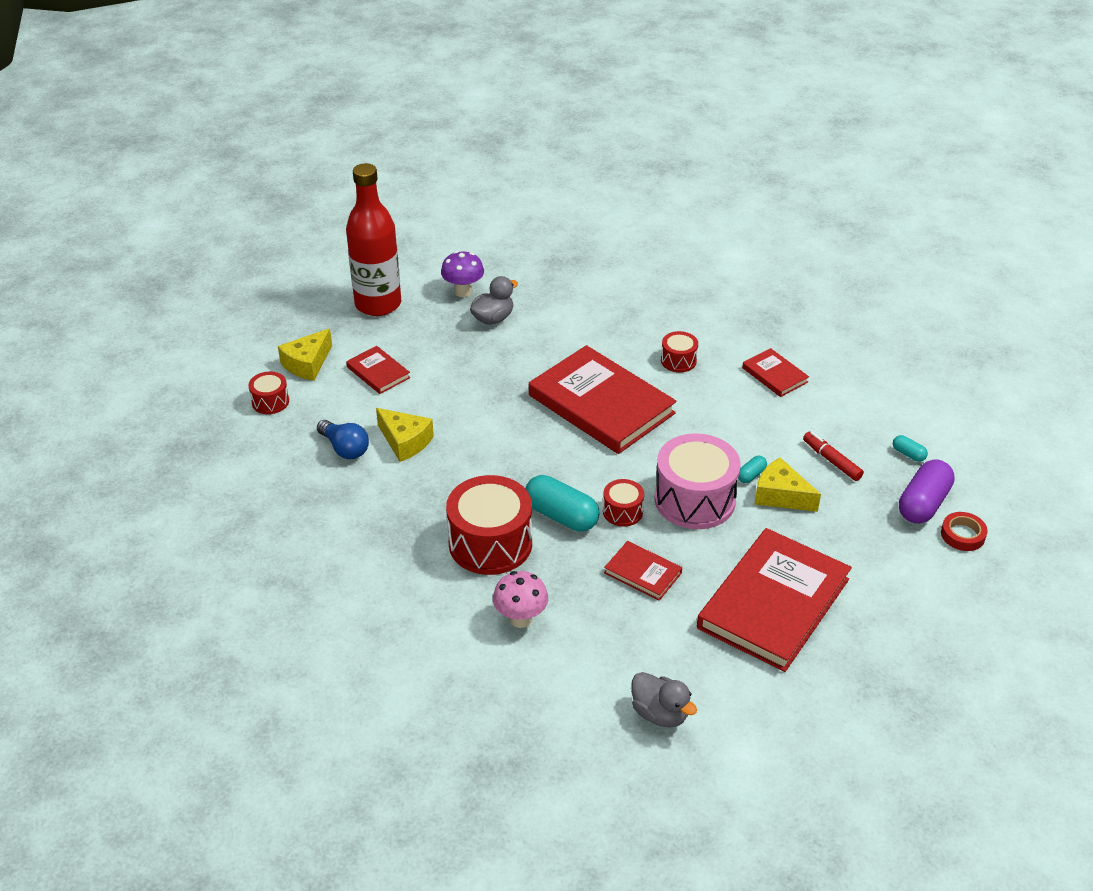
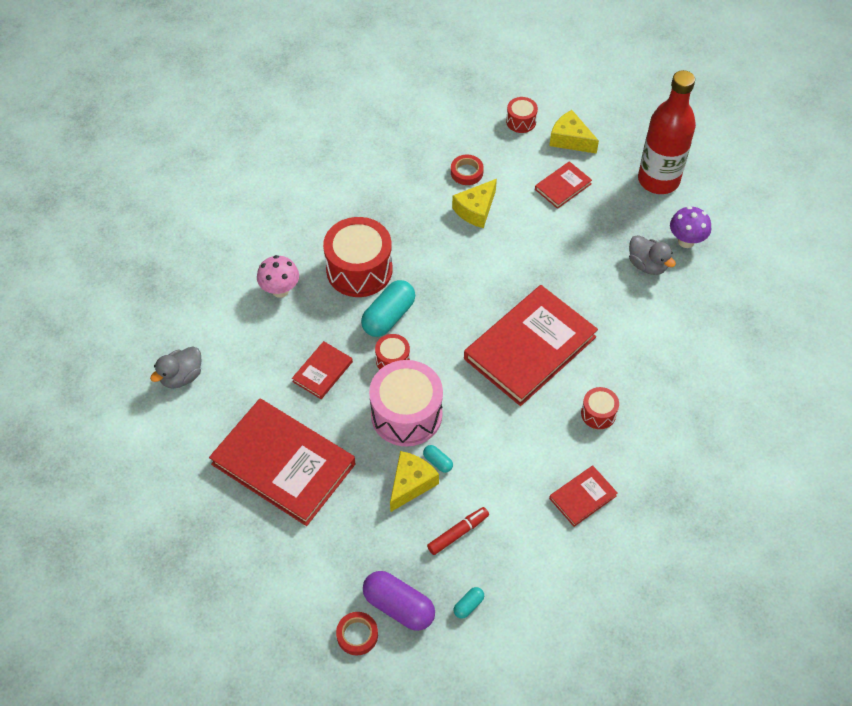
camera: 90 degrees right, 15 degrees up
blue light bulb [317,420,369,459] -> red tape [451,155,484,185]

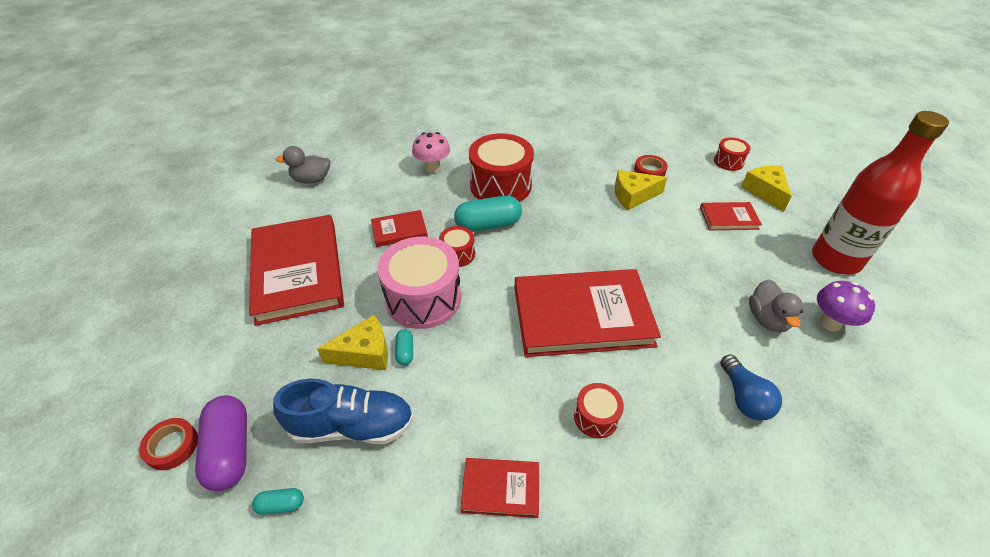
camera: 40 degrees right, 10 degrees down
red marker [427,507,489,555] -> blue shoe [273,379,414,444]
none -> blue light bulb [720,354,782,421]

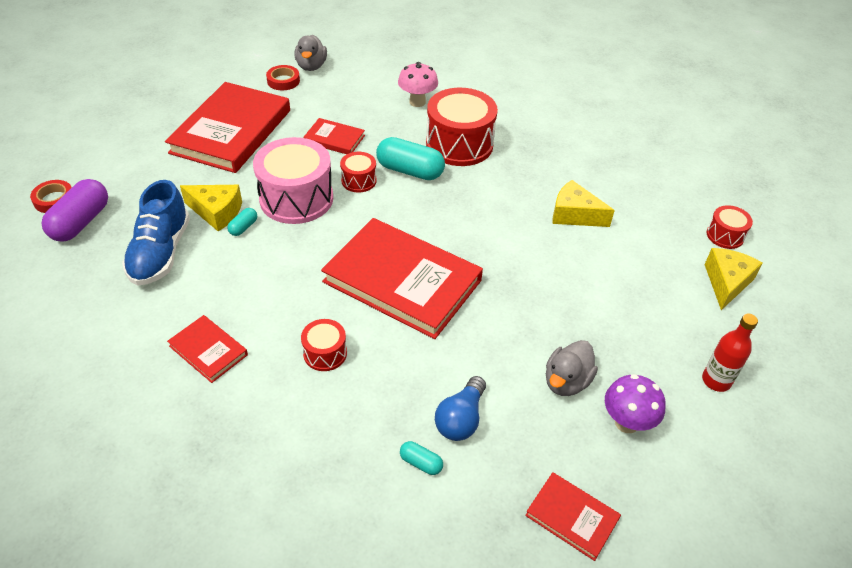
camera: 35 degrees right, 0 degrees up
turquoise capsule [252,488,304,515] -> turquoise capsule moved to [400,441,443,475]
blue shoe [273,379,414,444] -> blue shoe turned 60 degrees clockwise [122,180,190,286]
grey duck [276,146,330,183] -> grey duck turned 120 degrees counterclockwise [294,35,327,71]
red tape [634,155,668,176] -> red tape moved to [266,65,300,90]
red book [700,202,762,230] -> red book moved to [525,473,621,561]
red bottle [812,111,949,275] -> red bottle [702,314,758,392], size x0.49

